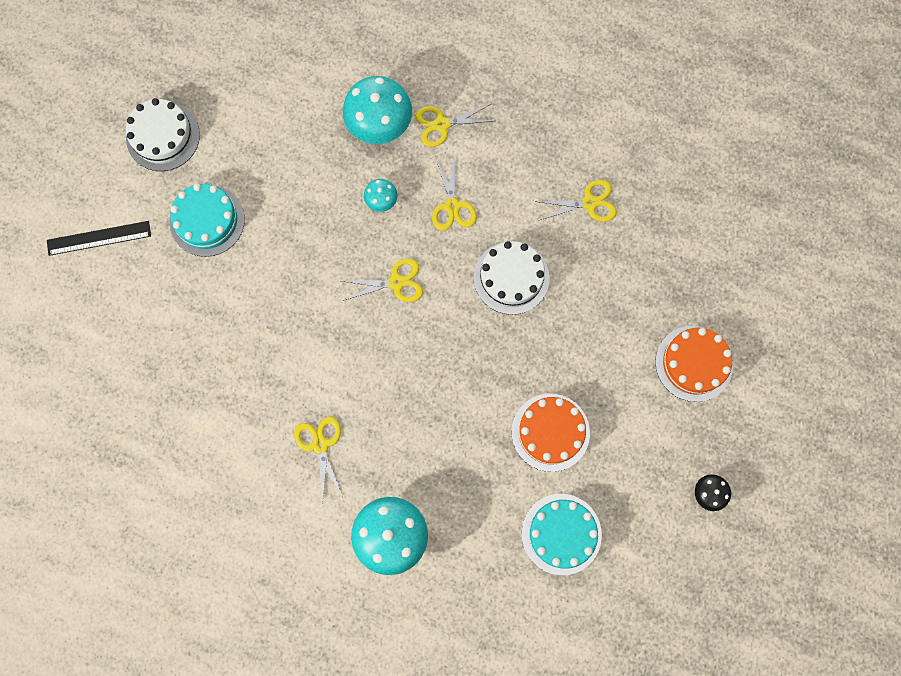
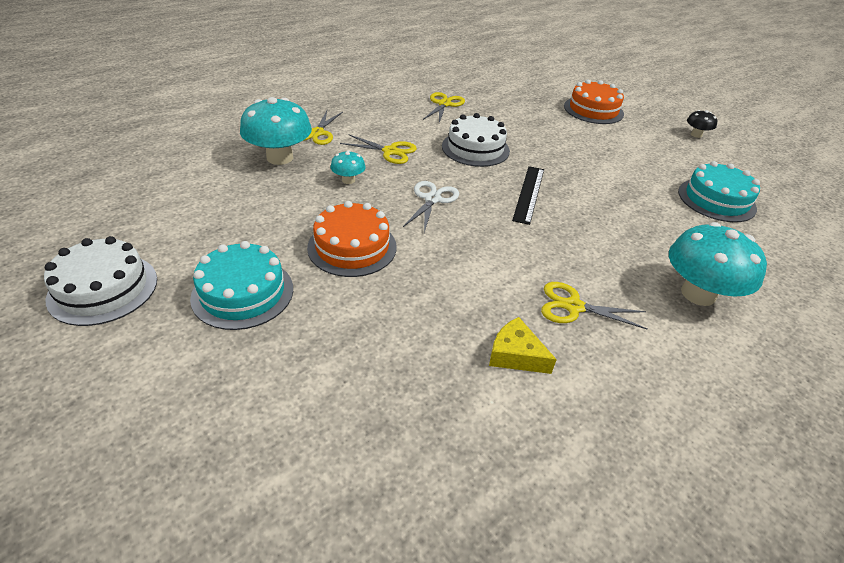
camera: 65 degrees left, 35 degrees down
black ruler [47,221,151,256] -> black ruler moved to [512,166,544,225]
yellow scissors [342,259,423,302] -> white scissors [403,181,459,233]
orange cake [512,393,590,472] -> orange cake moved to [307,201,397,277]
none -> yellow cheese [489,317,557,374]

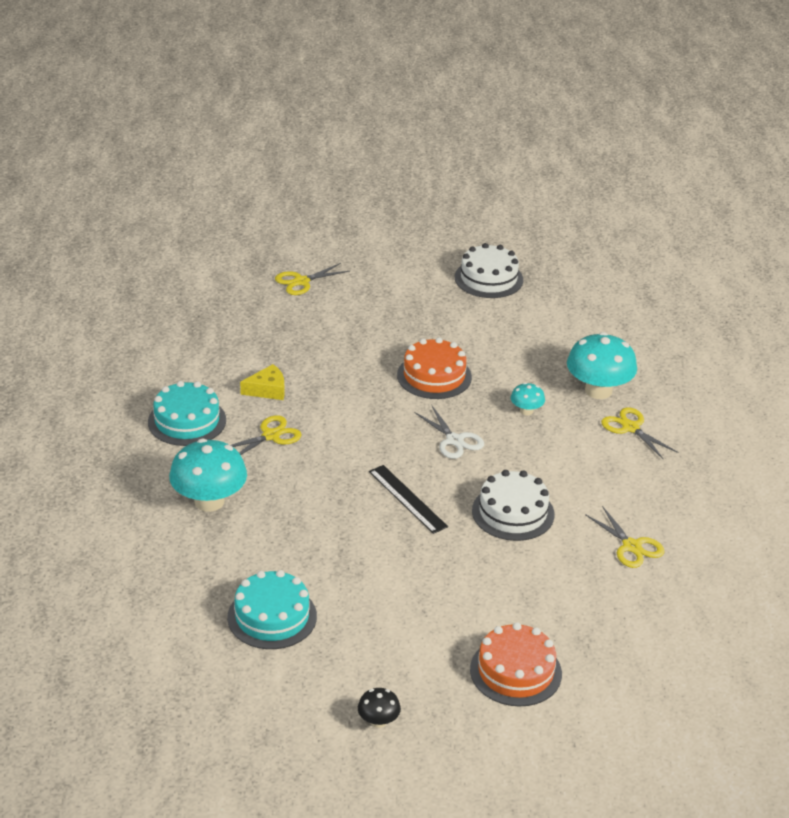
camera: 130 degrees right, 5 degrees down
turquoise cake [190,241,293,330] -> turquoise cake moved to [148,381,226,446]
yellow scissors [340,134,417,164] -> yellow scissors moved to [275,263,350,295]

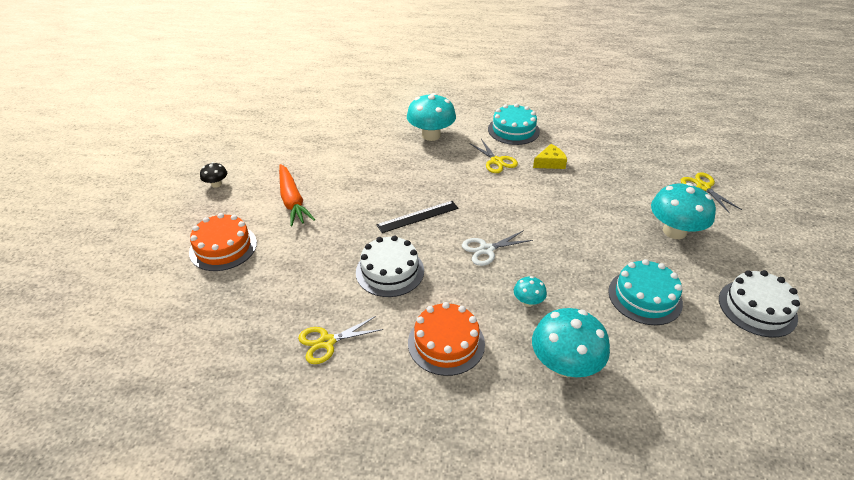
camera: 100 degrees right, 5 degrees up
turquoise cake [227,570,317,649] -> turquoise cake moved to [608,259,683,325]
yellow cheese [240,364,284,400] -> yellow cheese turned 105 degrees counterclockwise [533,144,567,169]
orange cake [397,337,472,399] -> orange cake moved to [408,302,485,376]
yellow scissors [601,407,678,460] -> none
none -> orange carrot [279,164,315,226]
none -> turquoise mushroom [651,183,716,239]

